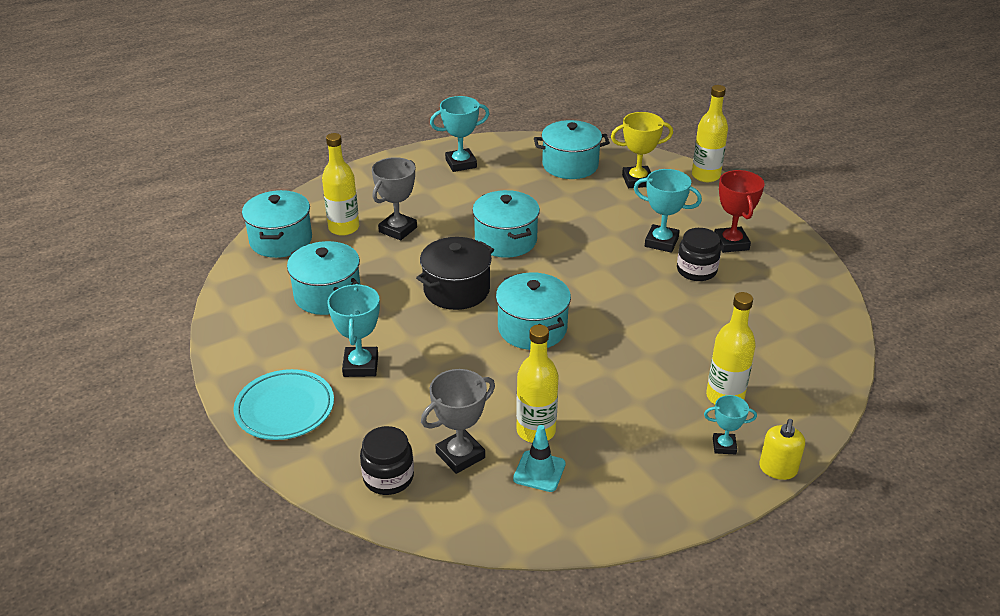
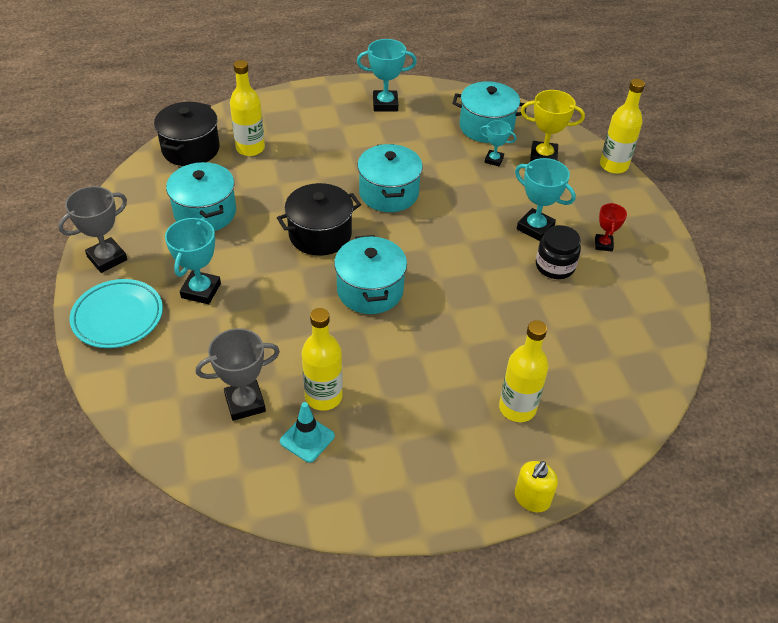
camera: 15 degrees right, 10 degrees up
turquoise pot [242,190,312,258] -> black pot [154,102,220,166]
black jar [360,426,414,495] -> none
grey trophy [372,157,417,240] -> grey trophy moved to [58,186,127,273]
turquoise trophy [704,395,757,454] -> turquoise trophy moved to [480,120,516,166]
red trophy [714,170,765,253] -> red trophy [595,203,627,252], size x0.60

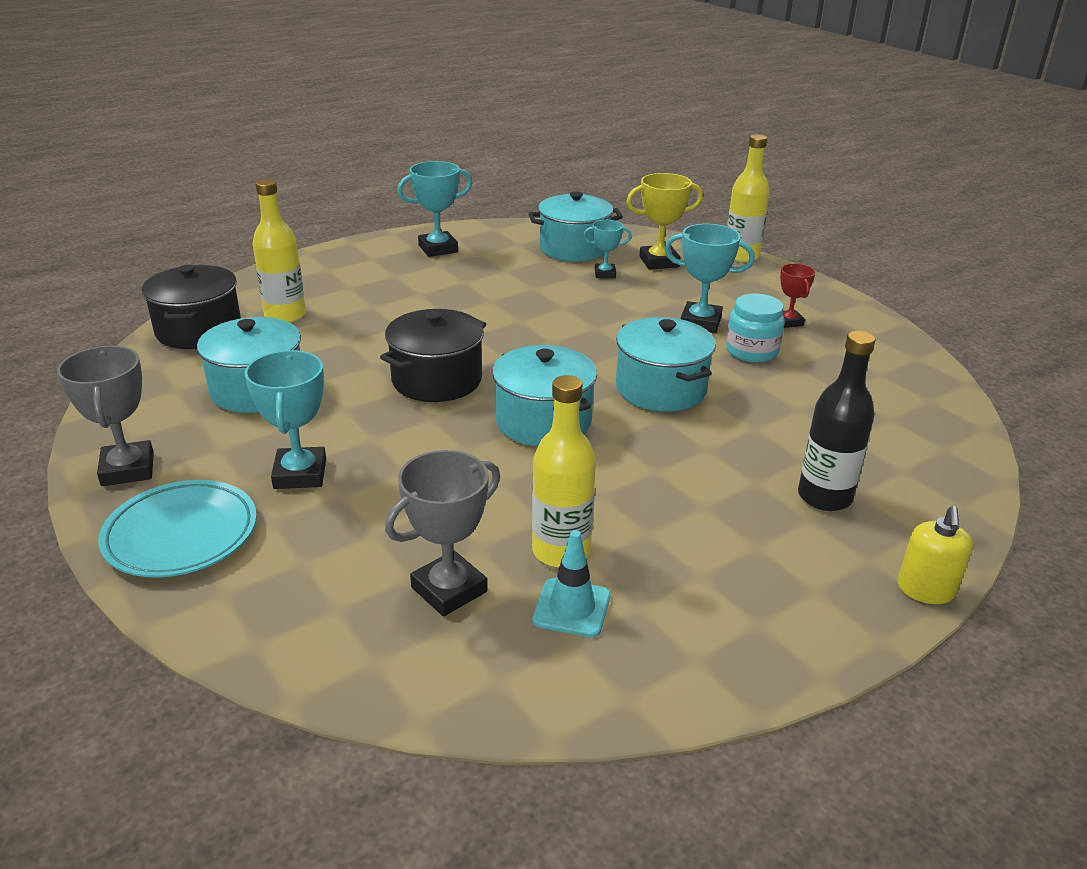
camera: 20 degrees left, 15 degrees down
grey trophy [58,186,127,273] -> grey trophy turned 45 degrees counterclockwise [57,346,154,486]
turquoise pot [358,144,423,212] -> turquoise pot moved to [616,317,716,412]
yellow bottle [499,320,549,422] -> black bottle [798,331,875,511]
black jar [536,225,581,279] -> turquoise jar [726,294,785,363]

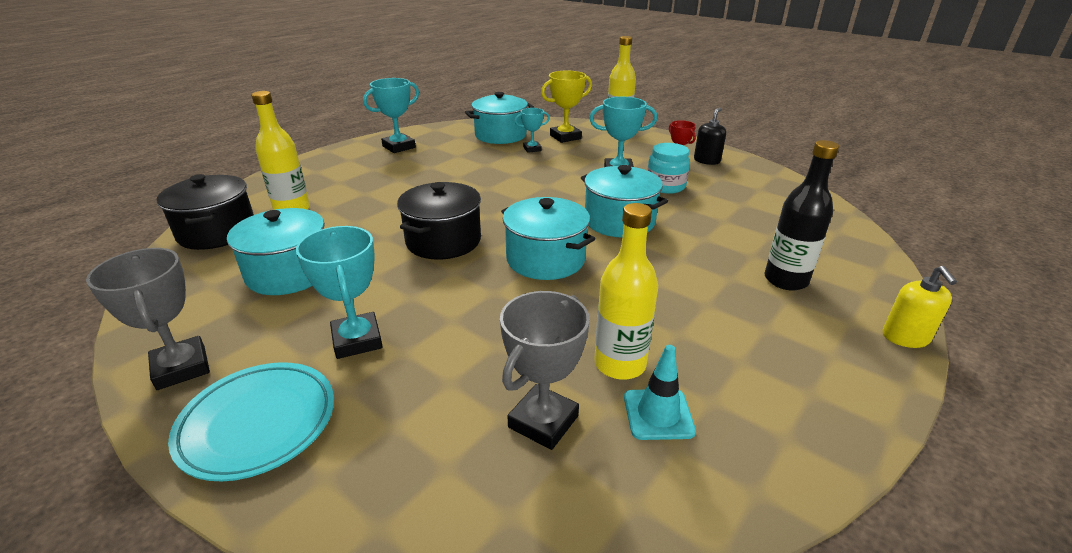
camera: 15 degrees left, 0 degrees up
none -> black soap dispenser [694,108,726,165]

